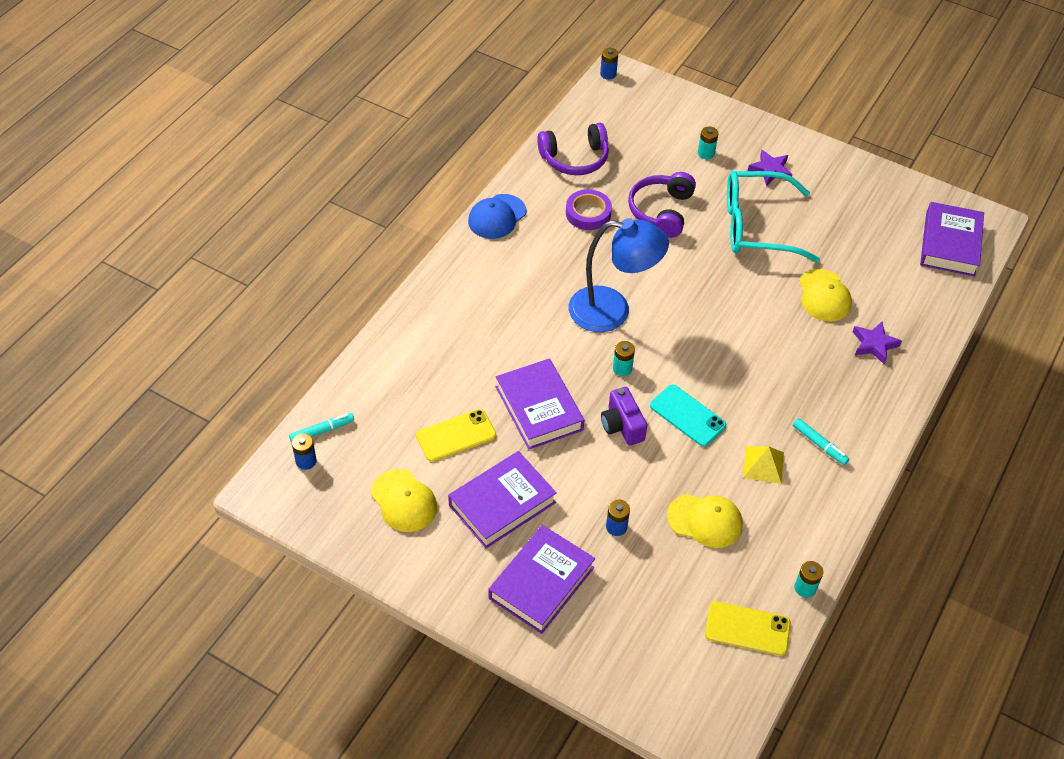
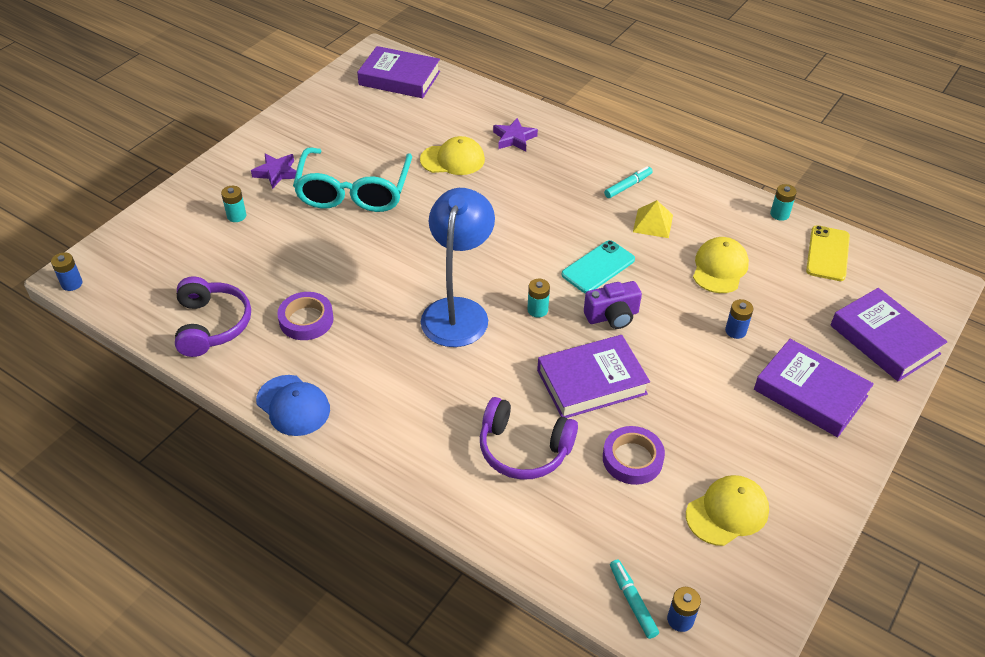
camera: 85 degrees left, 5 degrees down
yellow phone [416,409,496,462] -> purple tape [603,426,665,485]
purple book [448,451,557,548] -> purple book moved to [830,288,948,382]
purple headphones [628,172,696,238] -> purple headphones moved to [480,397,578,480]

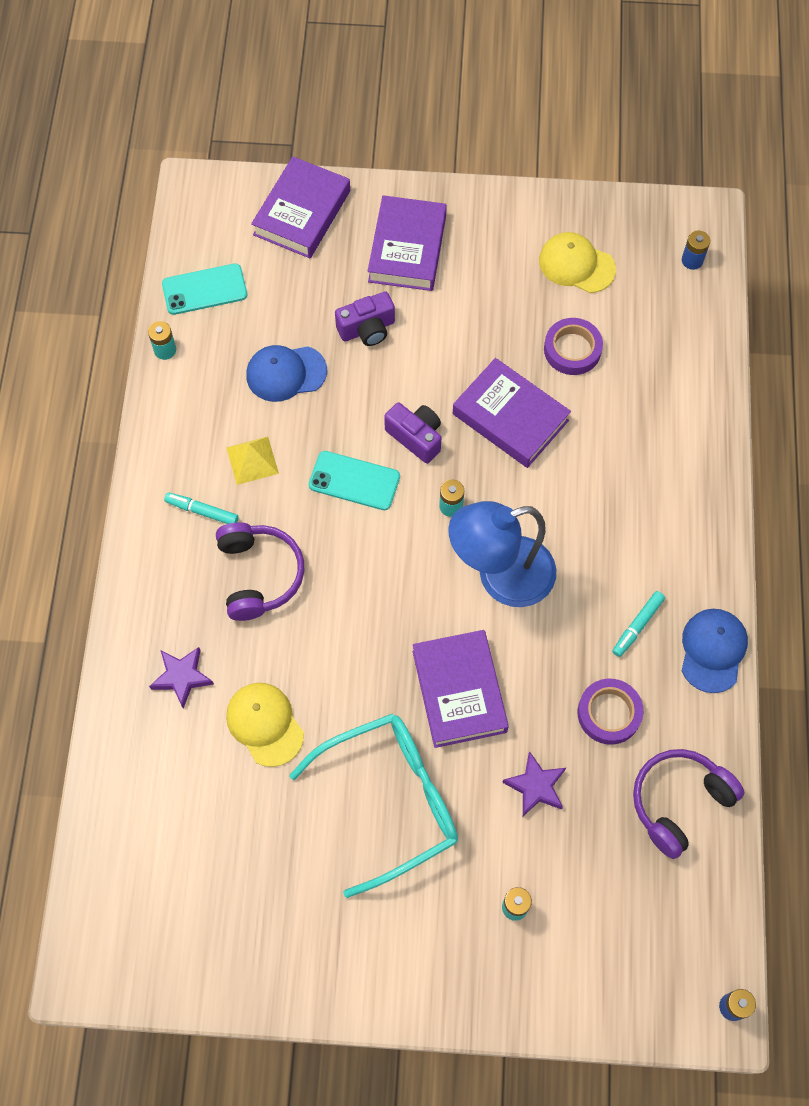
camera: 120 degrees left, 20 degrees up
purple star [251,153,296,189] -> purple star moved to [502,751,566,816]
purple book [357,46,440,98] -> purple book moved to [413,630,509,748]
purple headphones [480,397,578,480] -> purple headphones moved to [216,522,304,621]
turquoise marker [610,559,659,639] -> turquoise marker moved to [612,591,665,657]
yellow cap [693,237,749,293] -> blue cap [246,345,327,402]
blue battery [725,299,753,339] -> purple camera [335,291,395,346]
yellow phone [806,226,850,281] -> turquoise phone [162,263,247,315]

